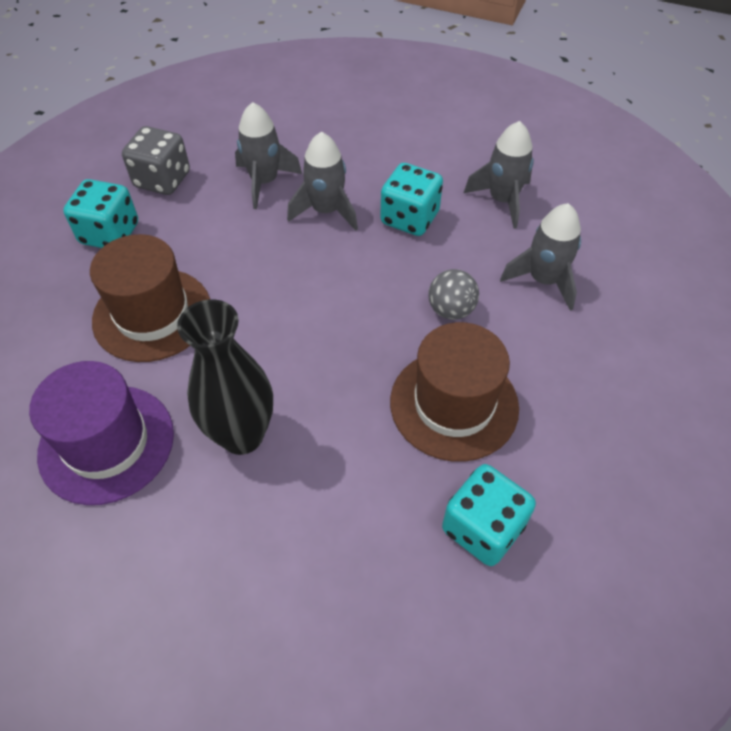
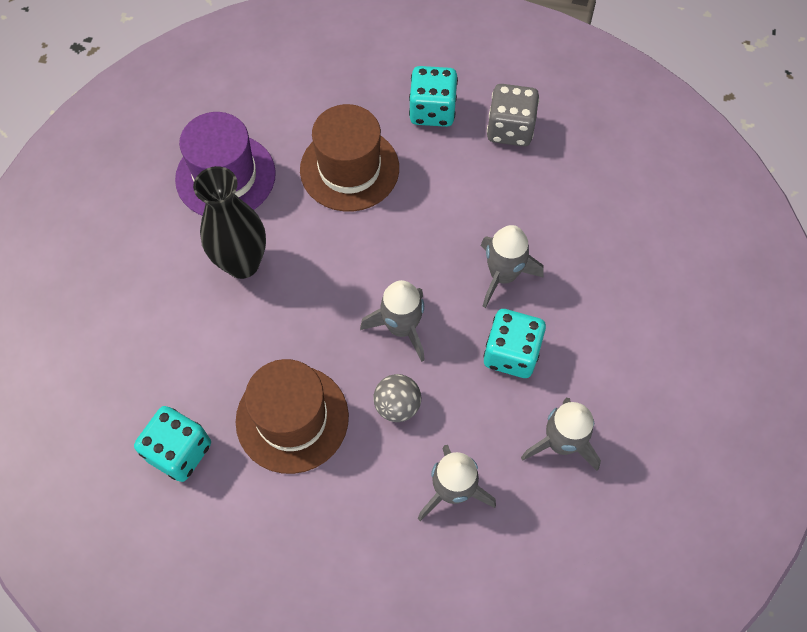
camera: 80 degrees right, 10 degrees up
grey rocket [235,102,302,209] -> grey rocket moved to [360,280,425,362]

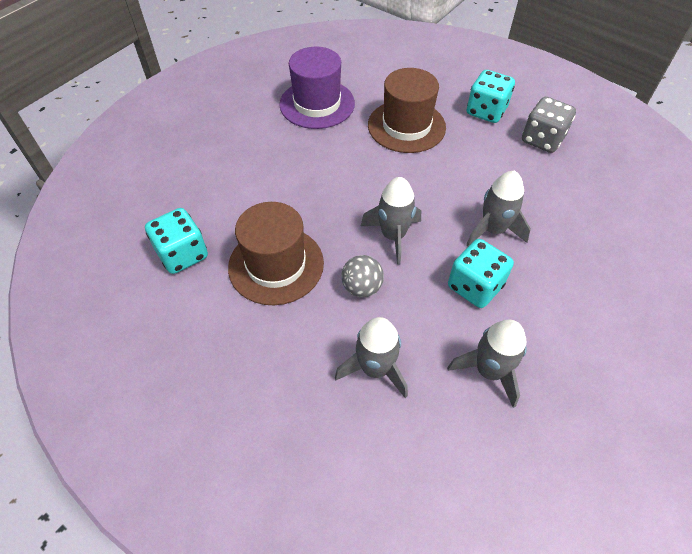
camera: 25 degrees right, 10 degrees down
black vase [193,166,266,279] -> none

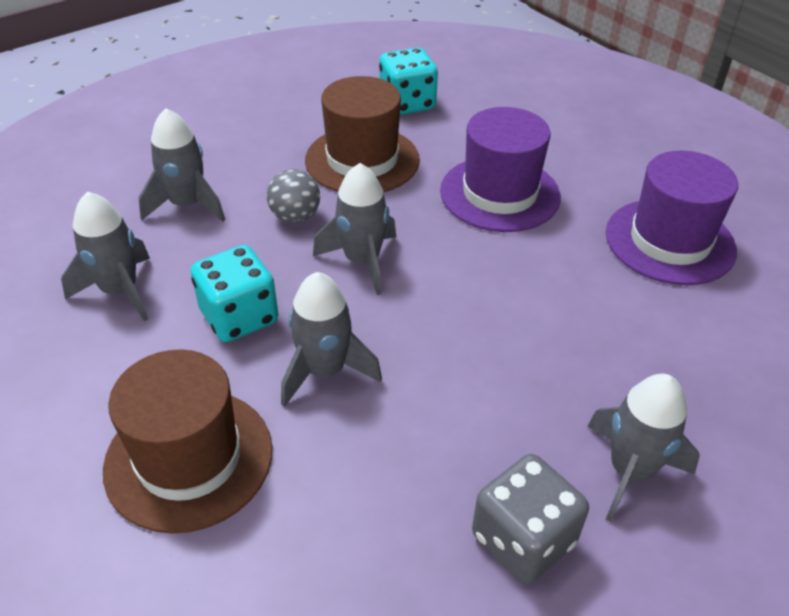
camera: 105 degrees right, 10 degrees down
brown hat [368,68,446,153] -> brown hat moved to [103,349,272,534]
turquoise dice [467,70,515,123] -> grey rocket [587,374,700,522]
none -> purple hat [440,107,561,232]

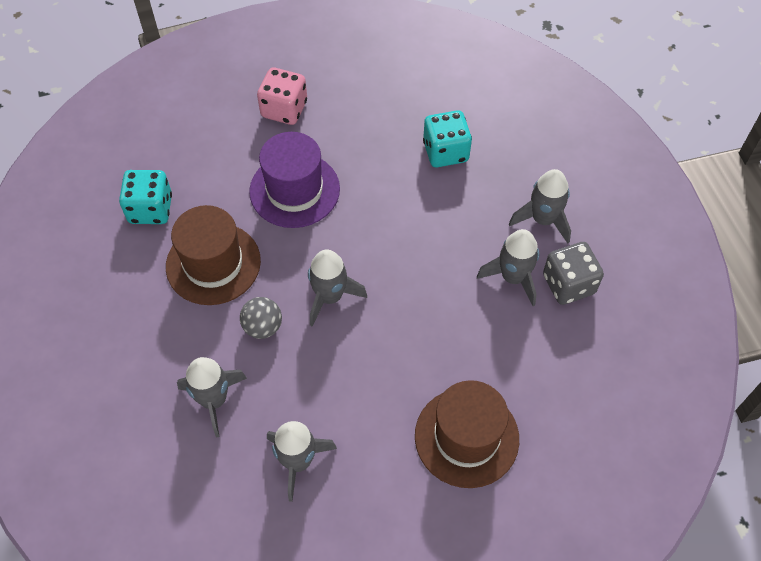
camera: 70 degrees left, 15 degrees up
turquoise dice [191,245,278,342] -> turquoise dice moved to [423,110,472,167]
grey rocket [281,272,382,407] -> grey rocket moved to [477,229,539,306]
purple hat [606,151,738,285] -> none
none -> pink dice [257,67,307,125]

